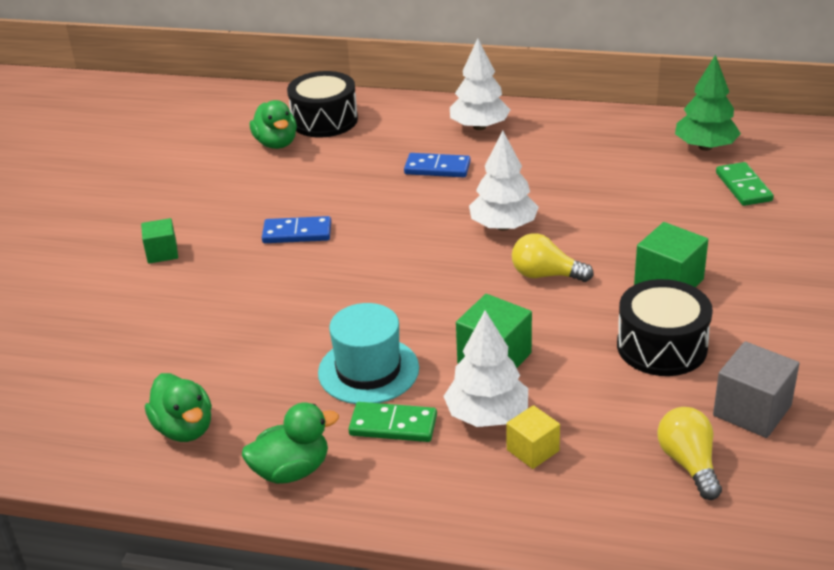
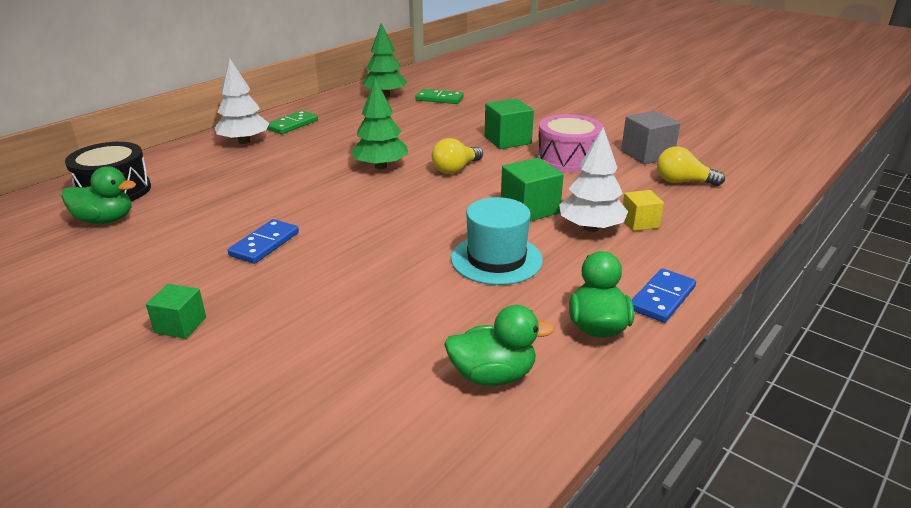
camera: 65 degrees left, 5 degrees down
green domino [348,402,437,442] -> green domino moved to [267,110,318,134]
blue domino [404,153,471,177] -> blue domino moved to [632,268,696,323]
white tree [469,131,539,231] -> green tree [351,78,408,169]
black drum [617,279,713,376] -> pink drum [537,114,603,172]

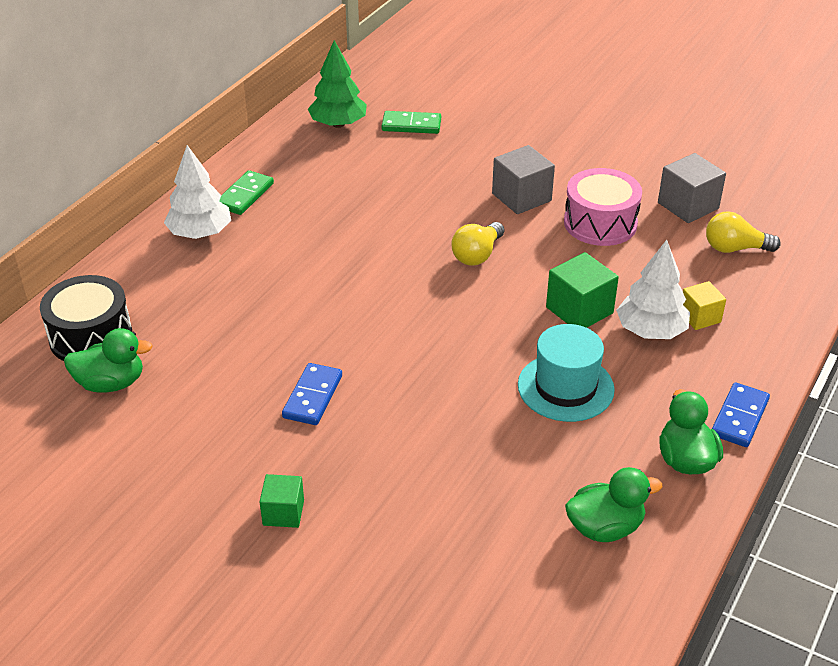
camera: 10 degrees left, 10 degrees up
green tree [351,78,408,169] -> none
green cube [485,99,534,149] -> grey cube [492,145,555,214]

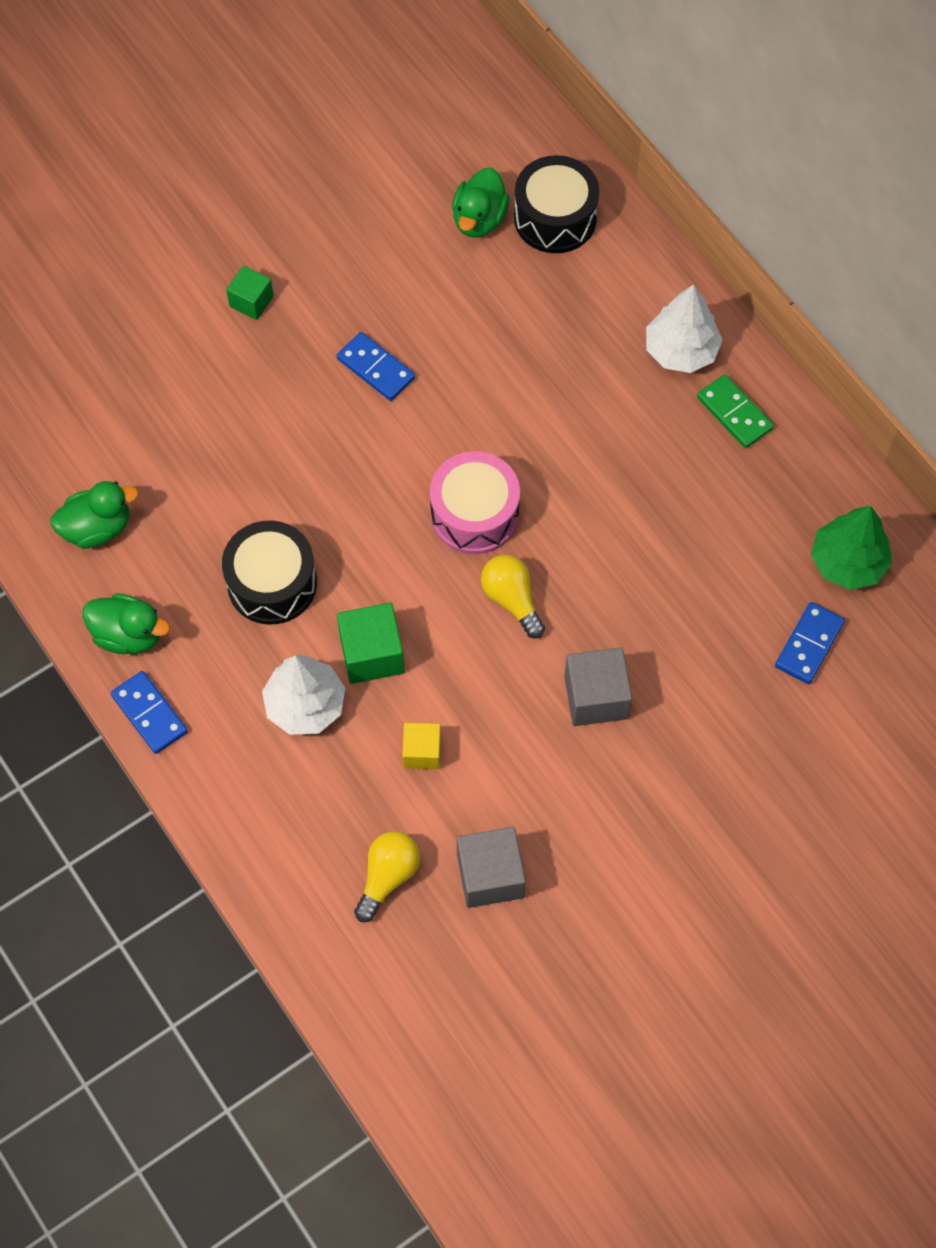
camera: 115 degrees right, 25 degrees up
green domino [382,111,441,134] -> blue domino [775,602,845,684]
turquoise hat [518,324,615,422] -> black drum [222,521,317,625]
pink drum [564,168,642,246] -> pink drum moved to [430,451,520,554]
green duck [565,467,662,542] -> green duck turned 120 degrees counterclockwise [51,481,139,549]
yellow cube [683,281,726,330] -> yellow cube moved to [402,723,441,769]

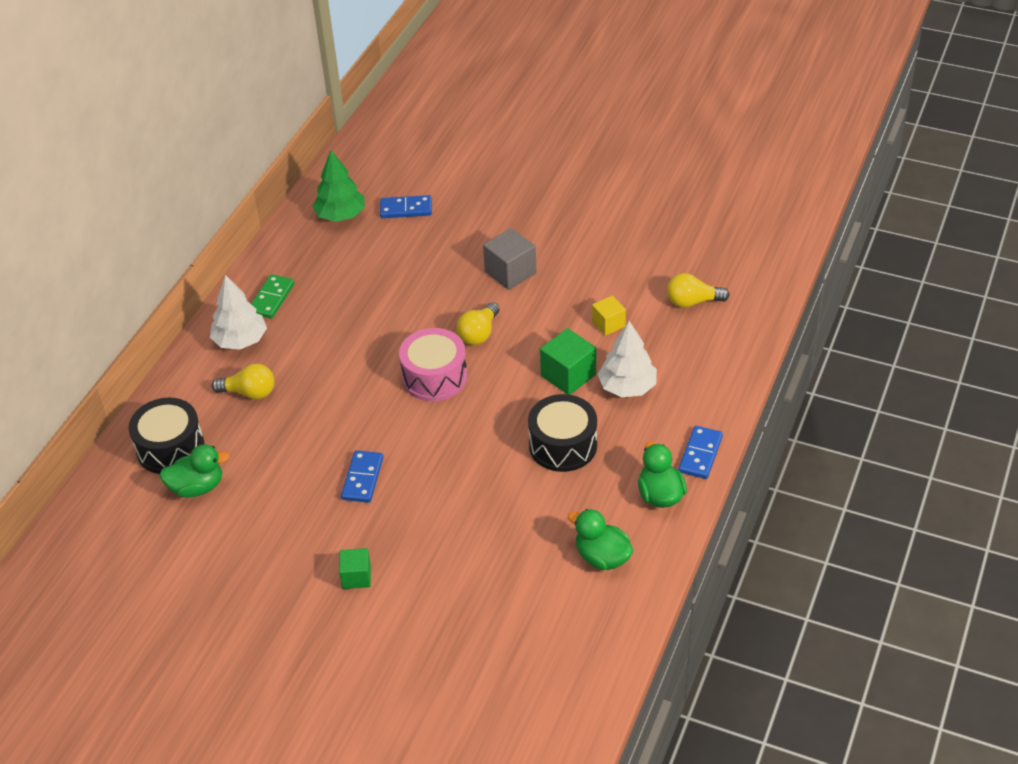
camera: 120 degrees left, 20 degrees down
grey cube [457,827,526,908] -> none
none -> yellow light bulb [212,364,274,400]

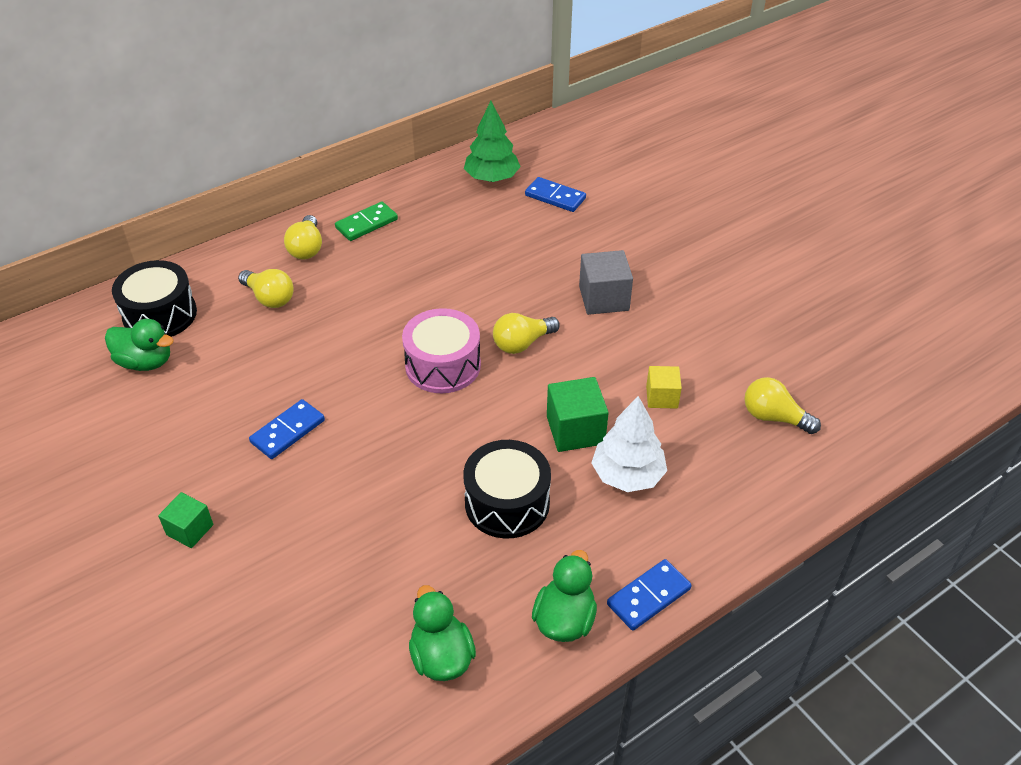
camera: 30 degrees right, 0 degrees up
white tree [210,275,267,350] -> yellow light bulb [284,215,322,260]

